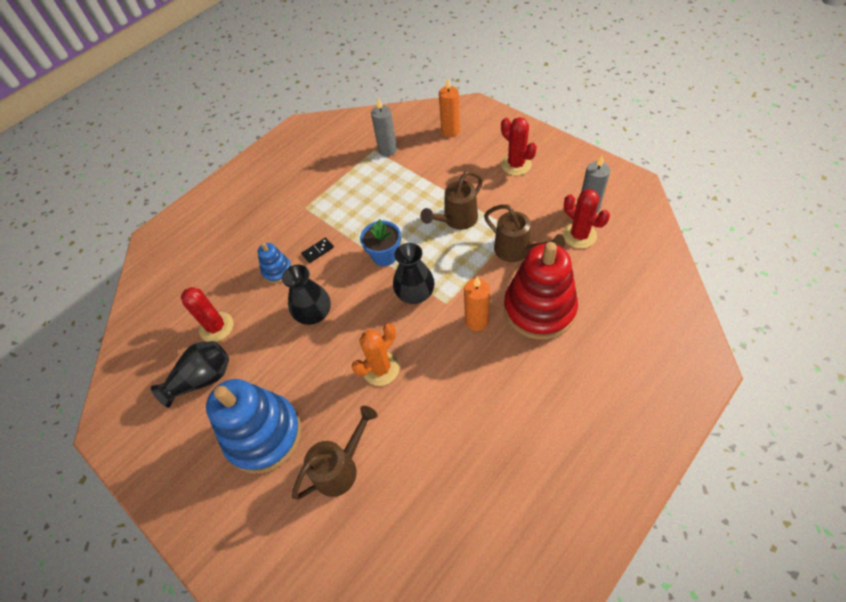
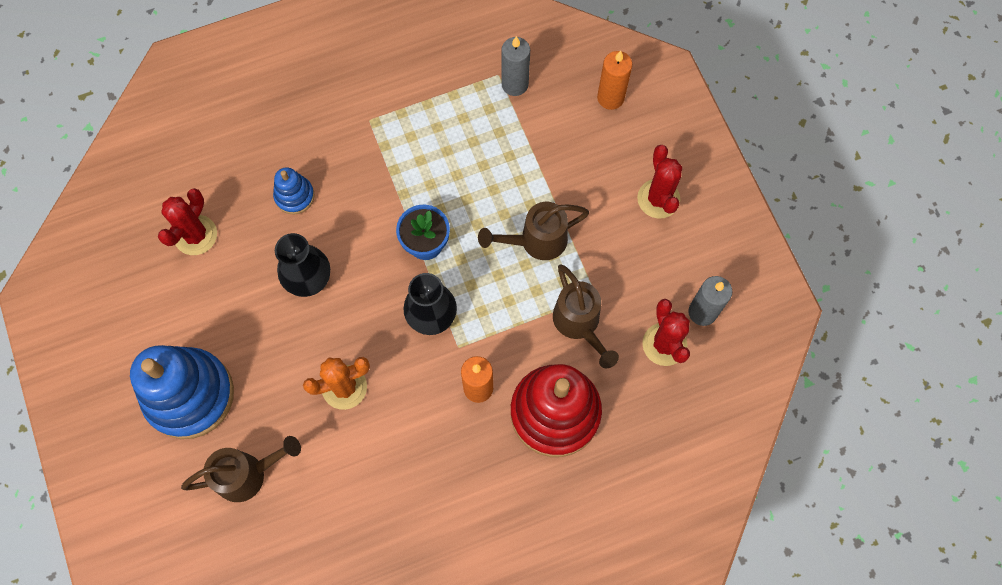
camera: 20 degrees right, 15 degrees up
black vase [151,341,229,408] -> none
red cactus [181,287,233,342] -> red cactus turned 45 degrees clockwise [158,188,217,255]
black domino [301,238,334,263] -> none

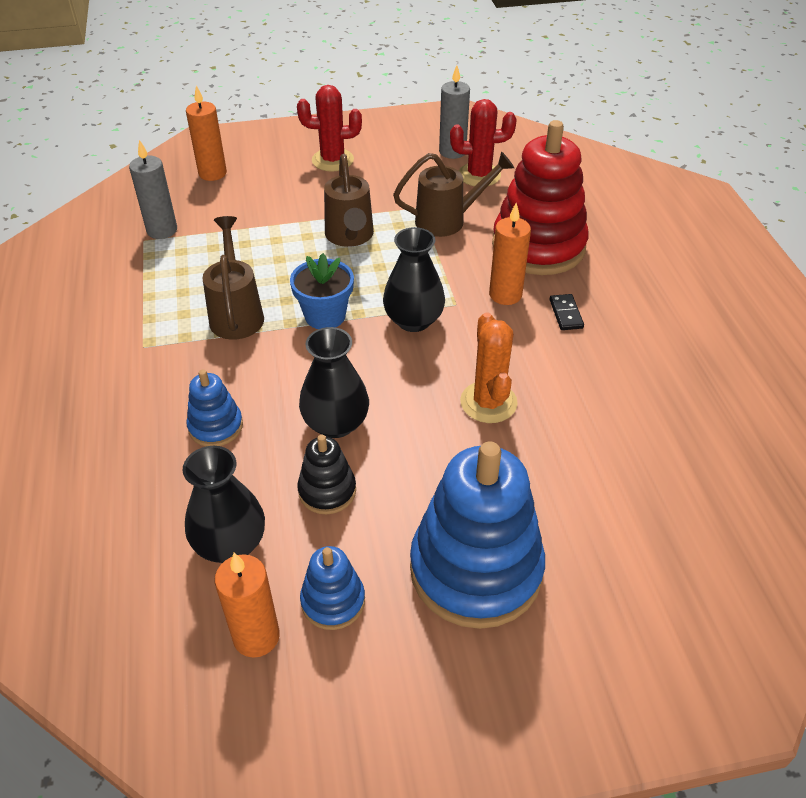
camera: 80 degrees left, 25 degrees down
red cactus [158,188,217,255] -> black vase [183,446,265,563]
brown watering can [181,436,301,502] -> brown watering can moved to [202,216,264,340]
none -> orange candle [214,553,280,658]
none -> black stacking toy [297,435,356,514]
none -> blue stacking toy [300,546,365,630]
none -> black domino [550,294,584,330]

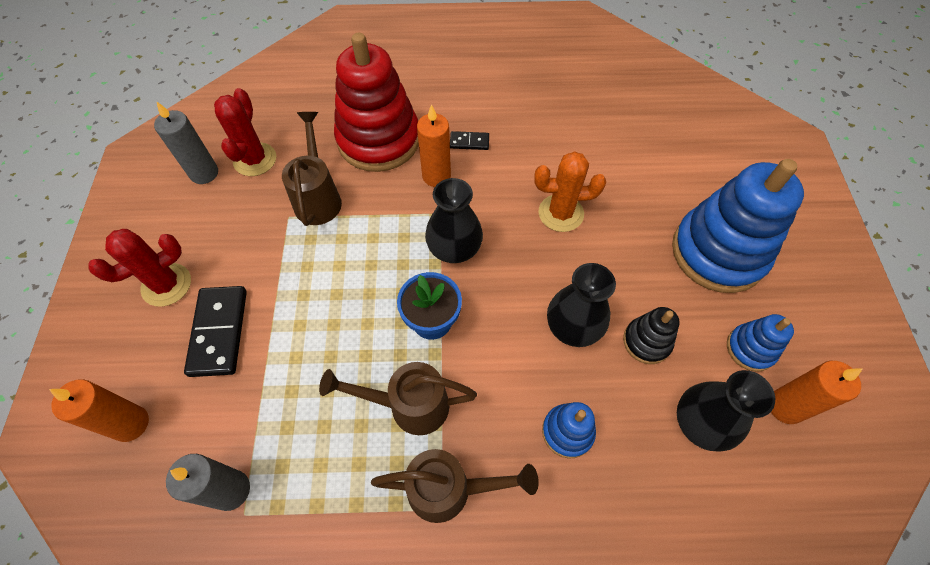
camera: 80 degrees left, 15 degrees up
red cactus [297,85,362,172] -> red cactus turned 45 degrees clockwise [89,229,191,306]
brown watering can [324,154,374,247] -> brown watering can moved to [371,449,539,523]
none -> black domino [184,286,247,377]

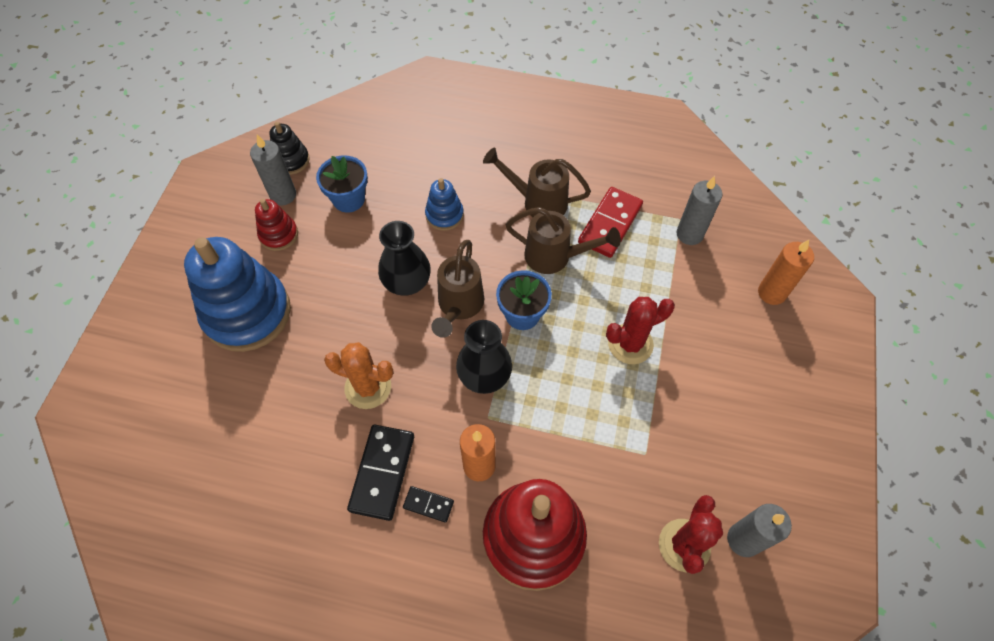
camera: 165 degrees left, 0 degrees up
red cactus [89,229,191,306] -> red cactus moved to [606,297,675,364]
black domino [184,286,247,377] -> black domino moved to [347,425,414,521]
brown watering can [282,112,342,226] -> brown watering can moved to [431,240,484,338]
black stacking toy [623,307,680,364] -> black stacking toy moved to [270,122,310,175]
black vase [677,370,775,451] -> blue flower pot [316,156,368,213]
blue stacking toy [727,314,794,372] -> red stacking toy [255,199,298,251]
orange candle [771,361,863,424] -> grey candle [250,134,296,205]
none -> red domino [578,187,643,258]

